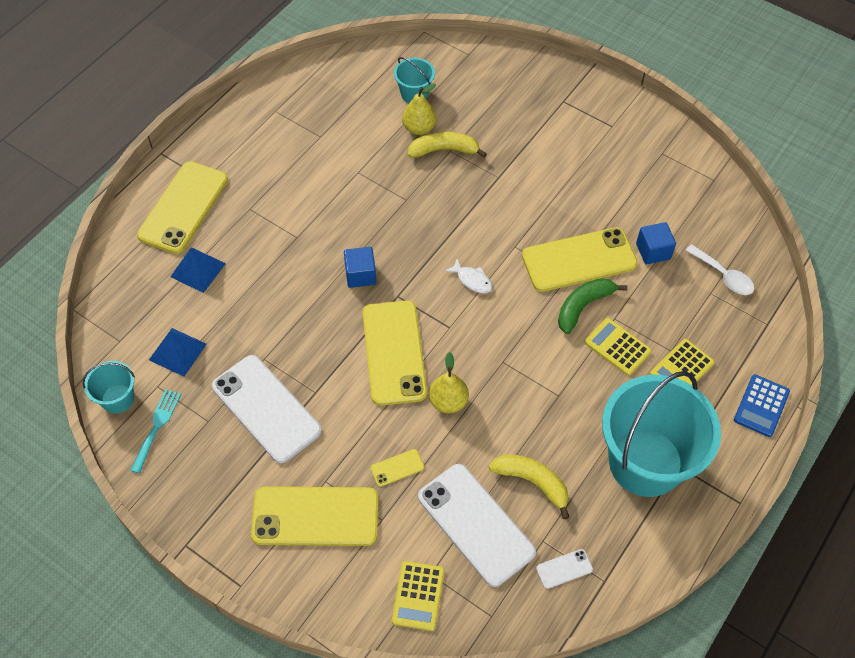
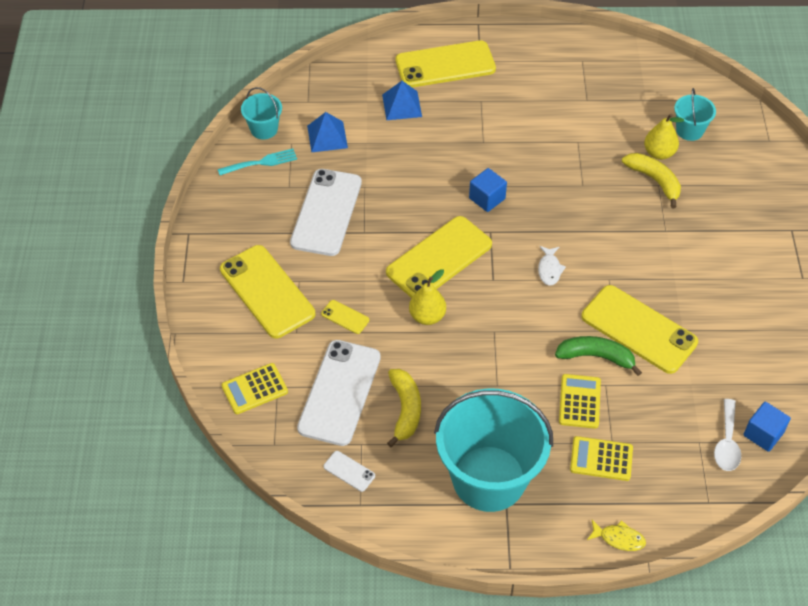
camera: 55 degrees right, 5 degrees down
blue cube [636,222,676,264] -> blue cube moved to [743,402,791,452]
blue calculator [734,374,790,437] -> yellow fish [587,520,646,551]

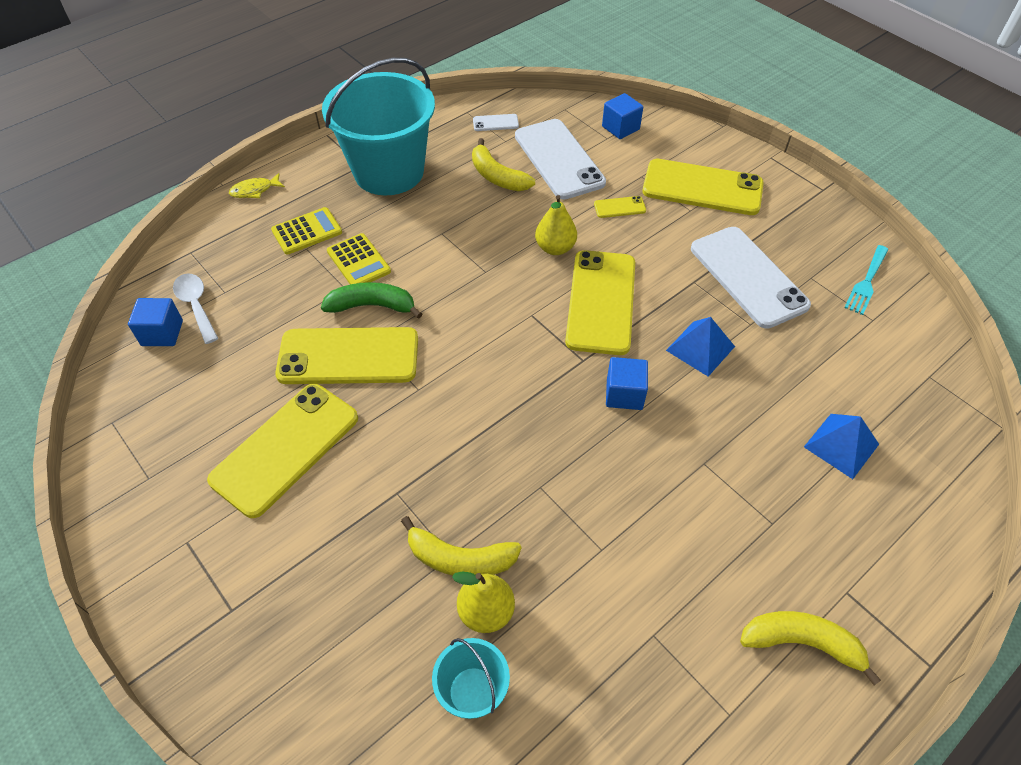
camera: 140 degrees right, 0 degrees up
yellow calculator [222,363,288,414] -> blue cube [602,93,643,139]
turquoise bucket [241,87,282,139] -> none
blue pyramid [307,112,348,152] -> blue pyramid moved to [666,317,735,377]
yellow phone [395,40,496,88] -> yellow phone moved to [207,384,358,518]
white fish [538,246,566,286] -> none
green banana [555,336,642,376] -> green banana turned 150 degrees counterclockwise [321,282,422,319]
none -> yellow banana [740,611,881,685]

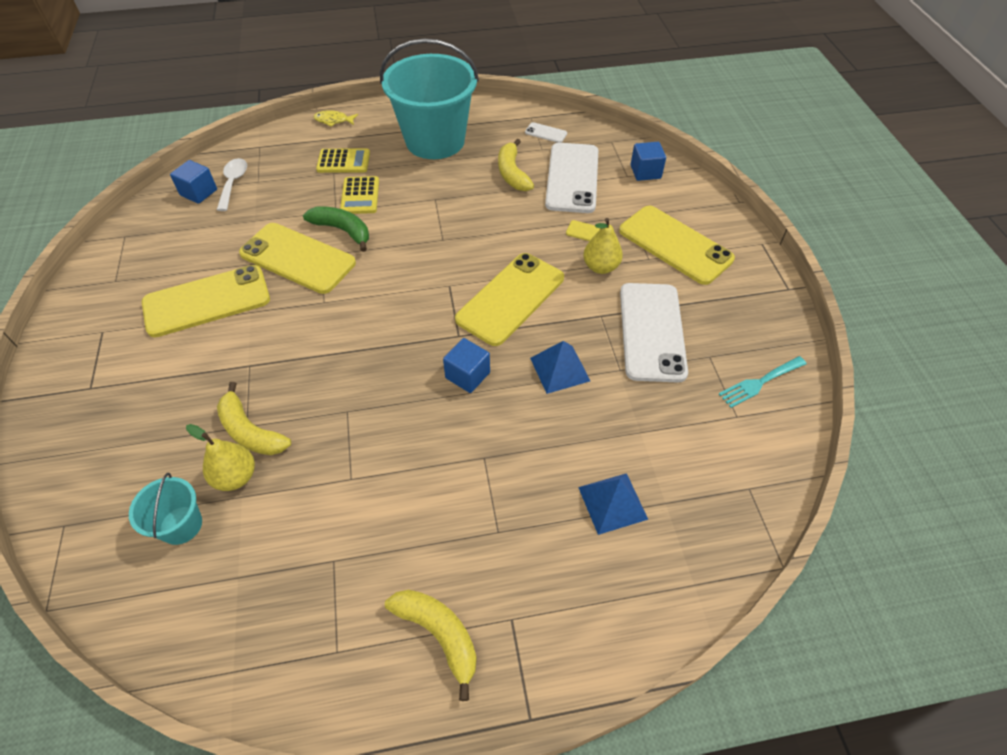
camera: 30 degrees right, 0 degrees up
yellow pear [535,195,577,255] -> yellow pear moved to [583,218,623,274]

